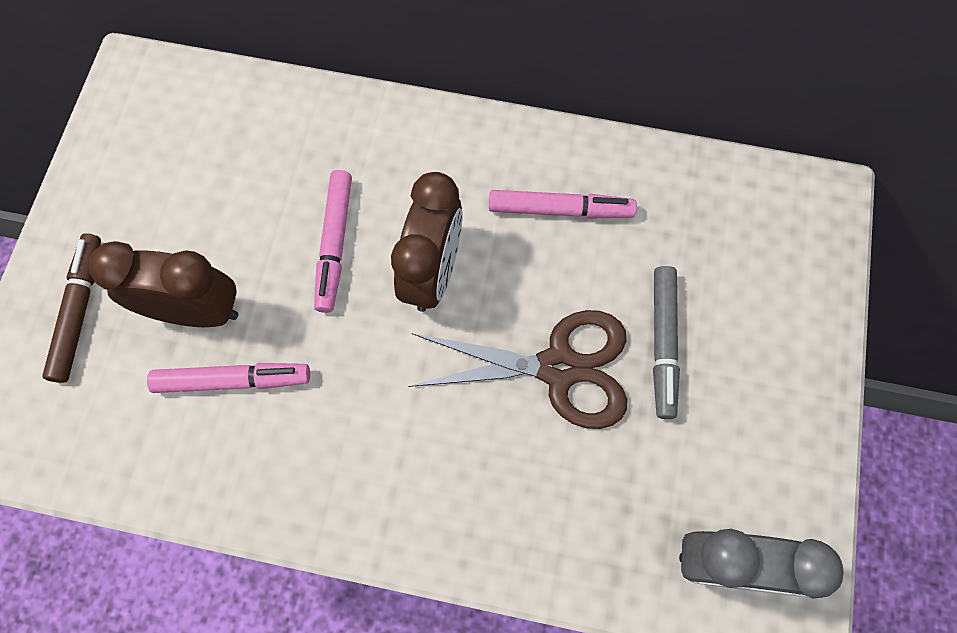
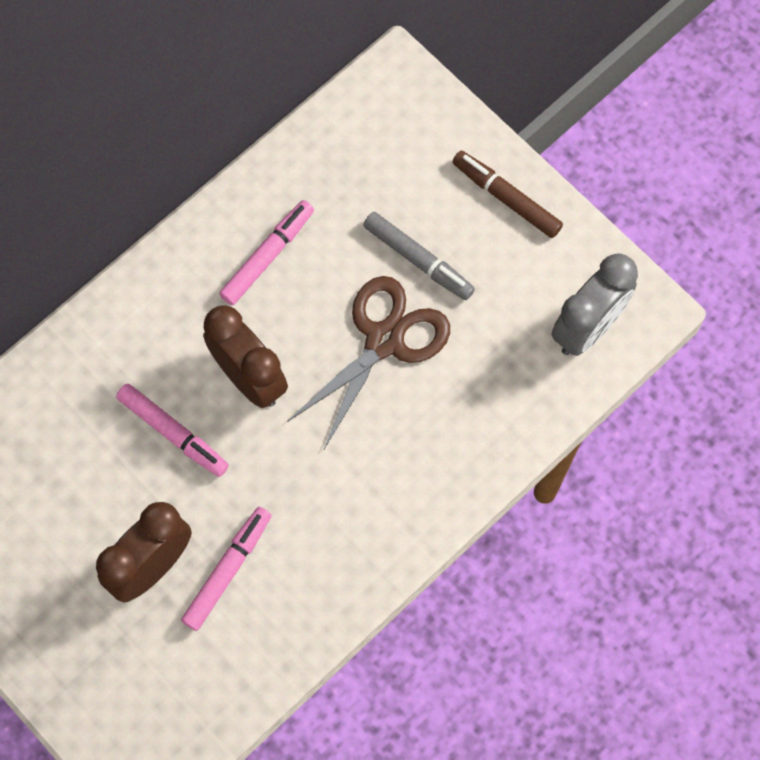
camera: 55 degrees left, 0 degrees up
brown marker [42,233,101,383] -> brown marker moved to [452,151,563,238]

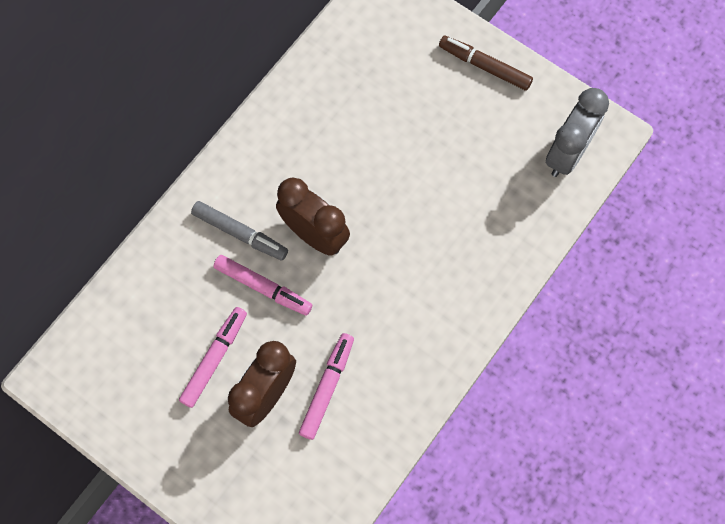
camera: 10 degrees left, 0 degrees up
pink marker [219,200,314,305] -> pink marker moved to [179,307,247,408]
brown scissors [287,276,450,449] -> none
grey marker [363,212,475,300] -> grey marker moved to [191,201,288,260]

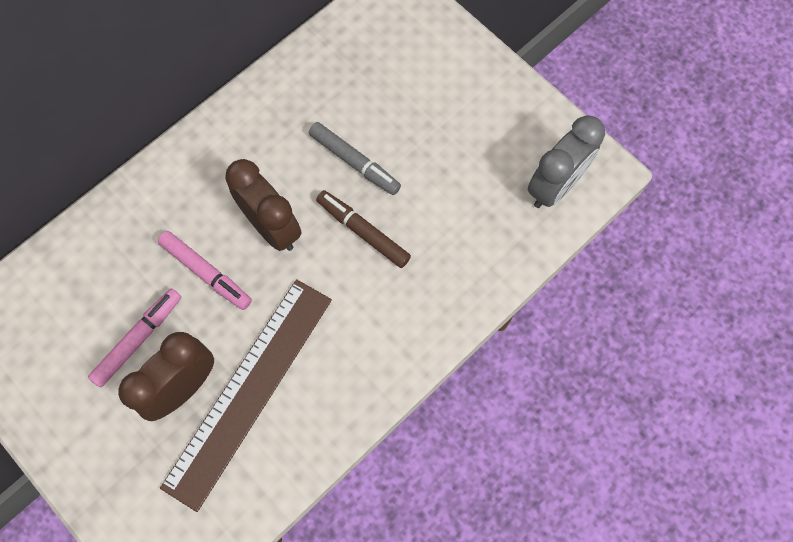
camera: 10 degrees right, 0 degrees up
grey marker [191,201,288,260] -> grey marker moved to [309,122,401,195]
pink marker [299,333,354,440] -> brown ruler [160,279,332,512]
brown marker [439,36,533,91] -> brown marker moved to [316,190,411,268]

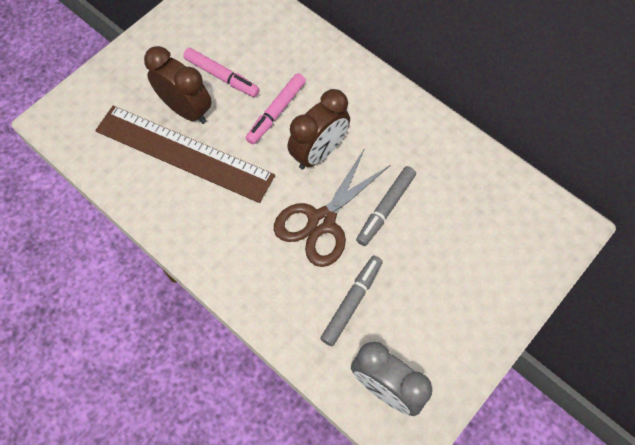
camera: 85 degrees right, 5 degrees down
brown marker [316,190,411,268] -> brown scissors [274,148,390,267]
none -> grey marker [320,256,383,346]

